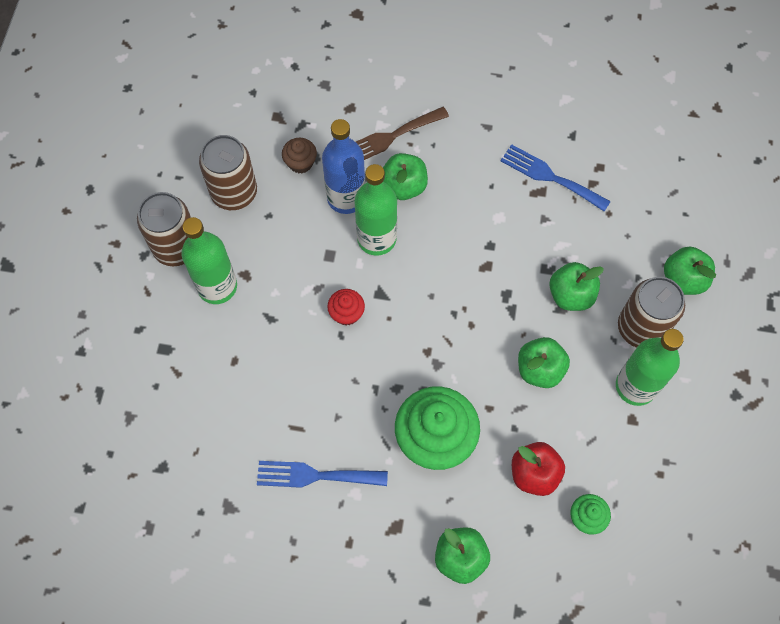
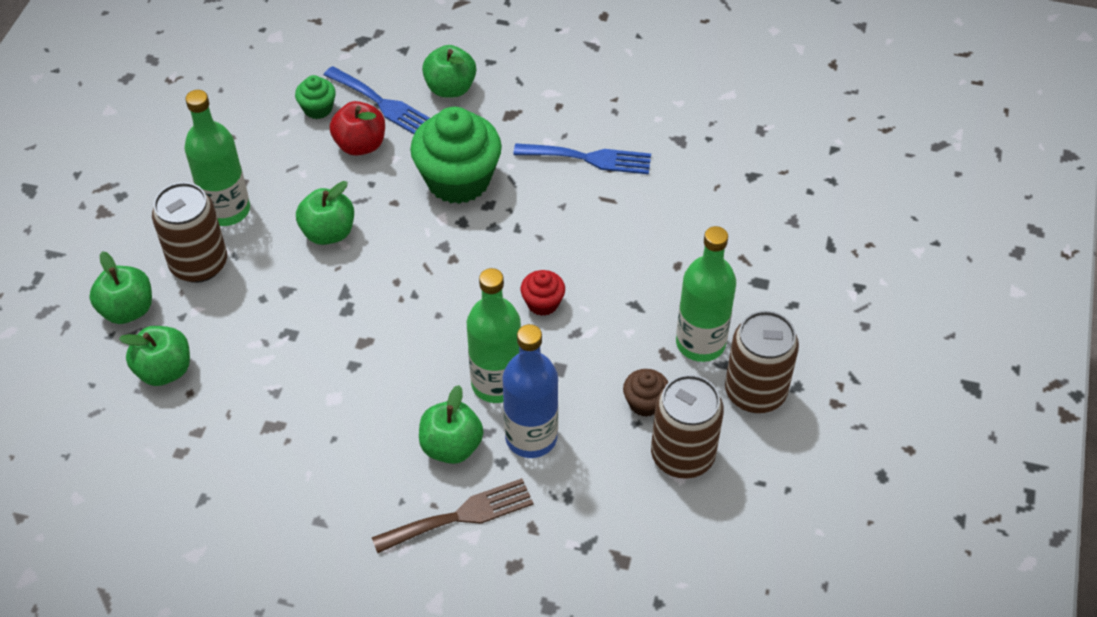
camera: 175 degrees left, 15 degrees down
brown cupcake [282,138,317,173] -> brown cupcake moved to [623,369,668,417]
blue fork [501,144,611,212] -> blue fork moved to [324,66,430,134]
green apple [549,262,604,311] -> green apple moved to [119,326,190,386]

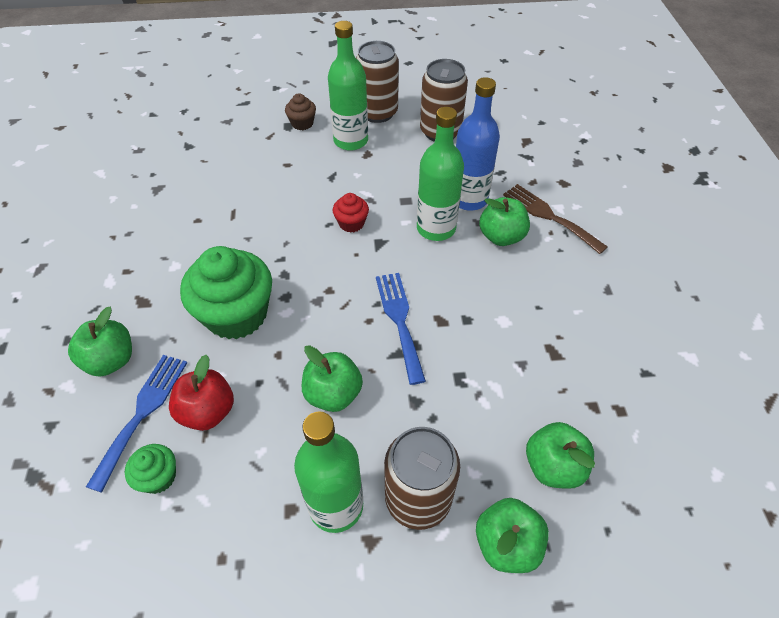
camera: 110 degrees left, 0 degrees up
blue fork [513,143,651,174] -> blue fork moved to [376,273,426,385]
brown cupcake [623,369,668,417] -> brown cupcake moved to [285,94,316,130]

